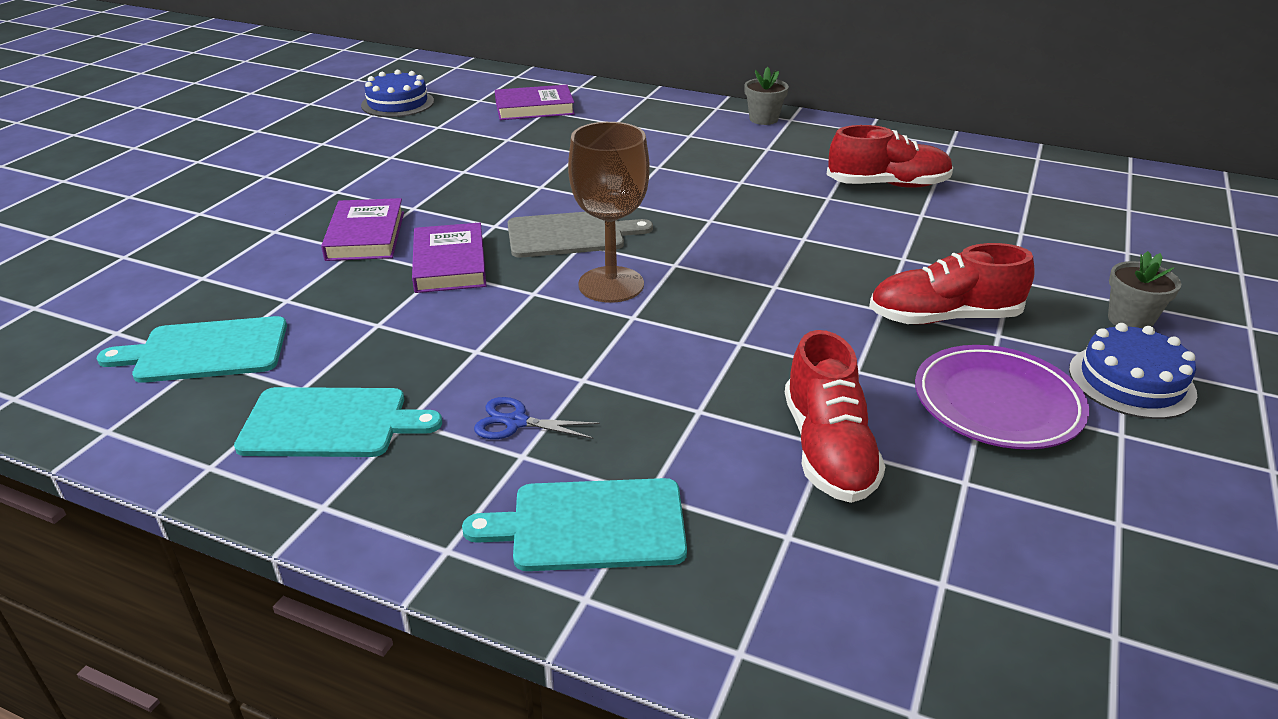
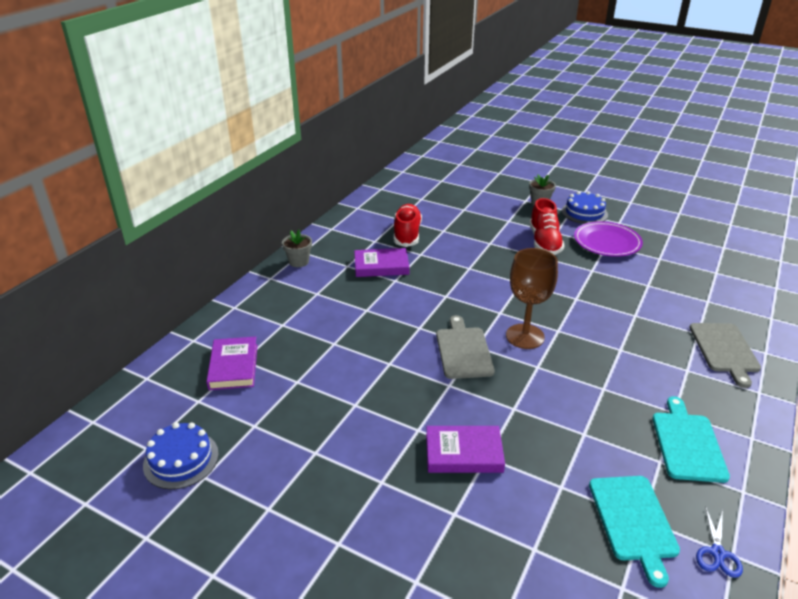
camera: 85 degrees left, 0 degrees up
purple book [412,223,486,293] -> purple book moved to [354,248,409,277]
turquoise cutting board [462,478,687,571] -> grey cutting board [689,323,761,388]
blue scissors [474,397,600,439] -> blue scissors moved to [696,506,743,578]
red shoe [785,330,886,503] -> none

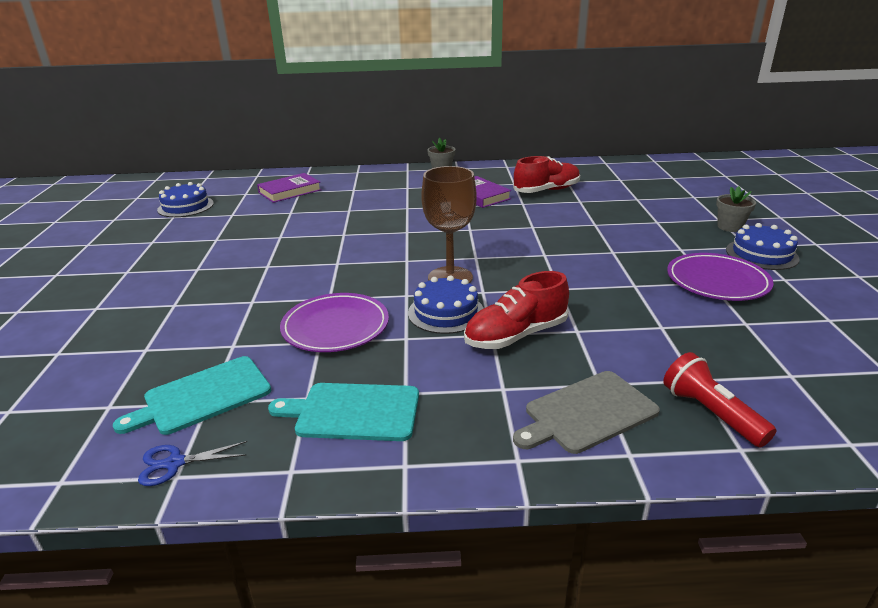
camera: 60 degrees right, 5 degrees down
purple book [426,426,505,473] -> none
grey cutting board [436,315,495,379] -> none
red shoe [529,198,565,255] -> red shoe moved to [464,271,569,349]
turquoise cutting board [653,396,730,483] -> turquoise cutting board turned 150 degrees counterclockwise [268,383,419,441]
none -> purple plate [280,293,389,352]
none -> blue cake [408,275,484,334]
none -> red flashlight [663,352,776,448]

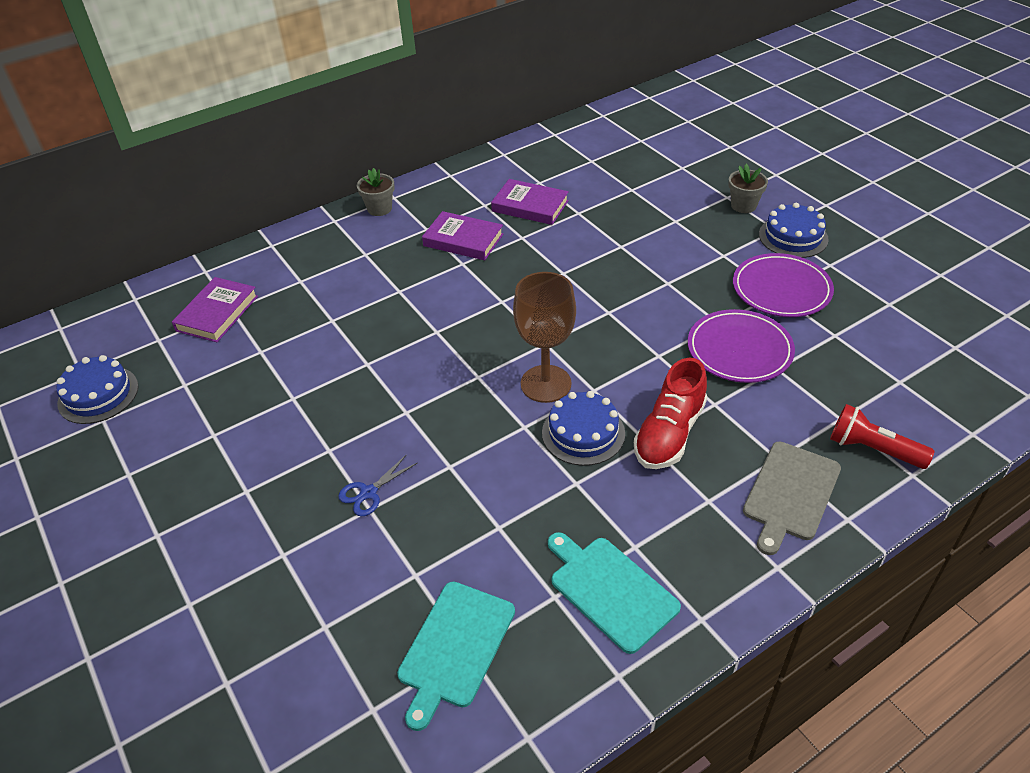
camera: 30 degrees left, 15 degrees up
blue scissors [138,441,247,486] -> blue scissors moved to [338,454,417,517]
turquoise cutting board [268,383,419,441] -> turquoise cutting board turned 75 degrees clockwise [548,532,681,654]
purple plate [280,293,389,352] -> purple plate moved to [688,309,795,383]
red shoe [513,156,580,193] -> purple book [491,179,569,225]

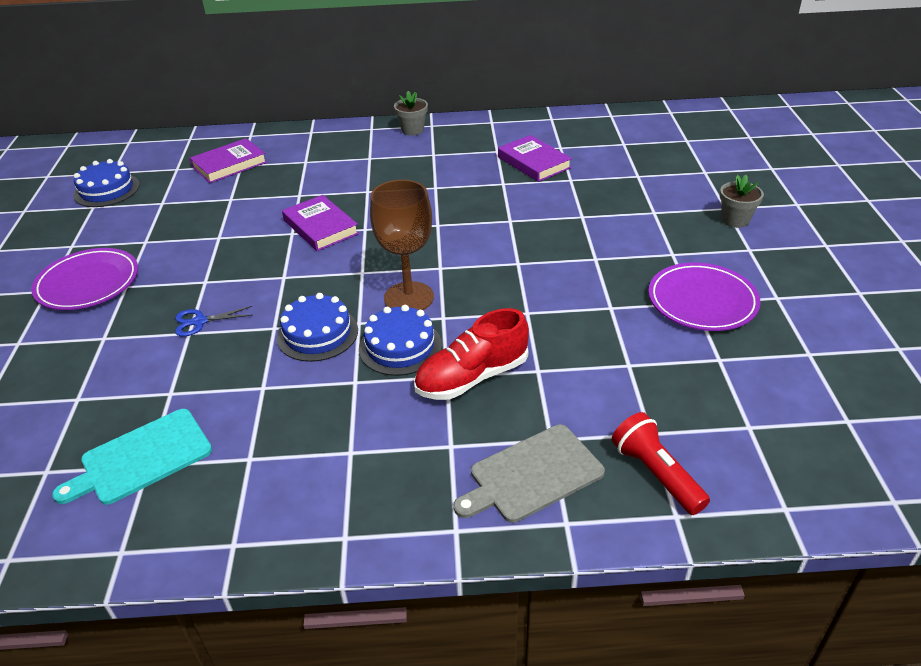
camera: 30 degrees right, 5 degrees down
purple book [422,211,503,260] -> purple book moved to [282,195,359,251]
turquoise cutting board [548,532,681,654] -> none
purple plate [688,309,795,383] -> purple plate moved to [32,248,138,310]
blue cake [759,203,829,258] -> blue cake moved to [277,293,358,362]

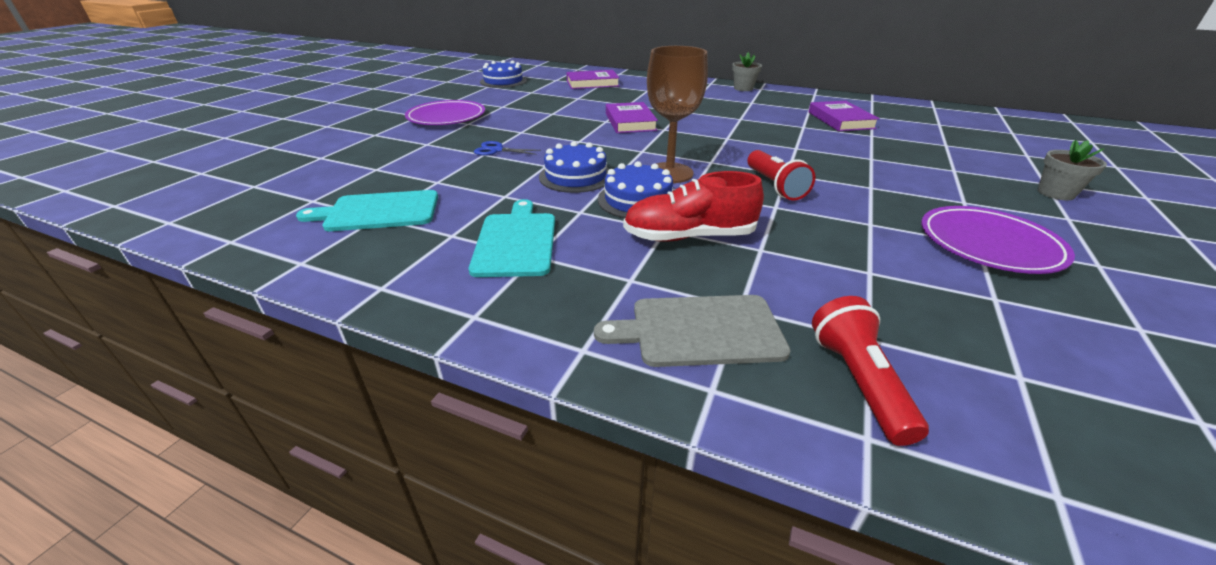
camera: 25 degrees right, 5 degrees down
none -> turquoise cutting board [469,199,555,277]
none -> red flashlight [748,150,816,200]

